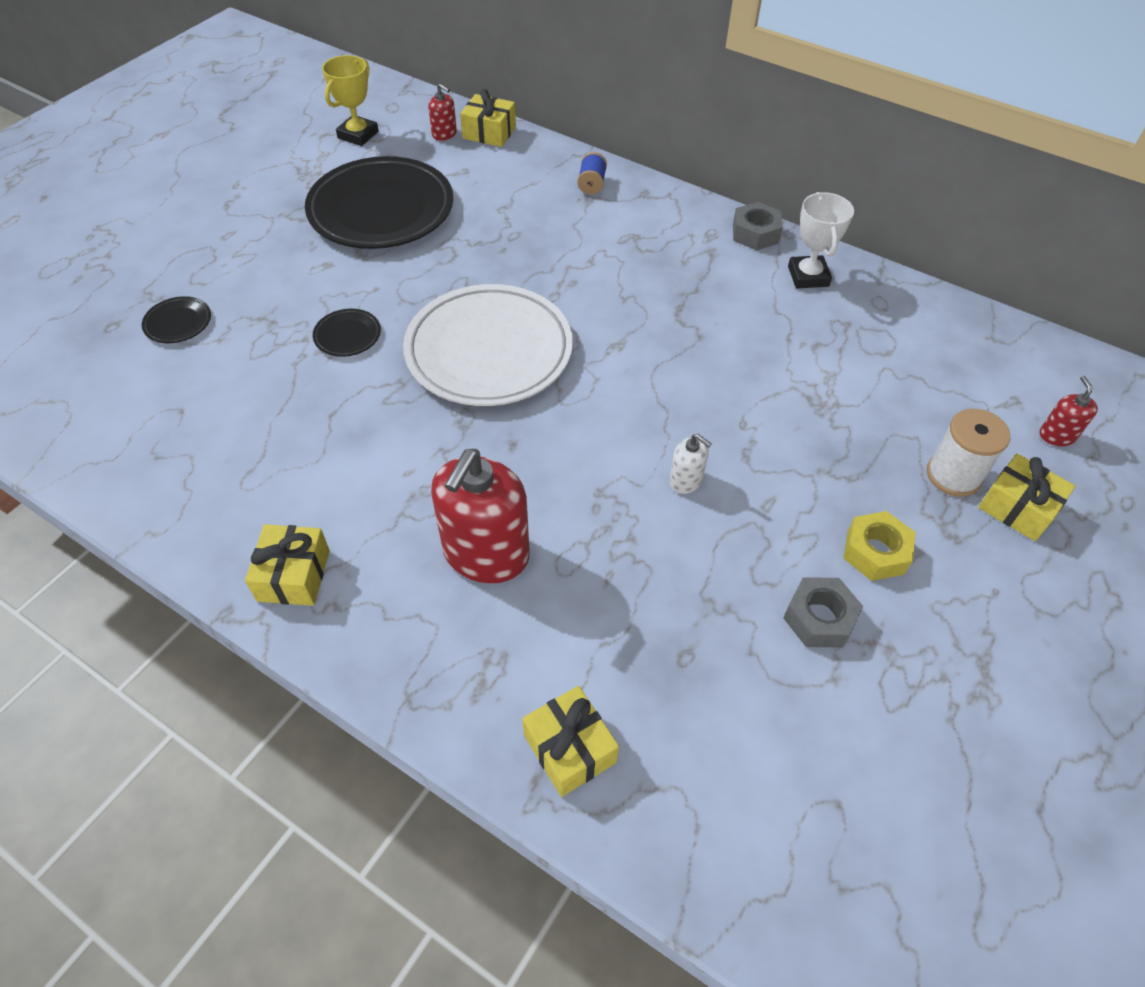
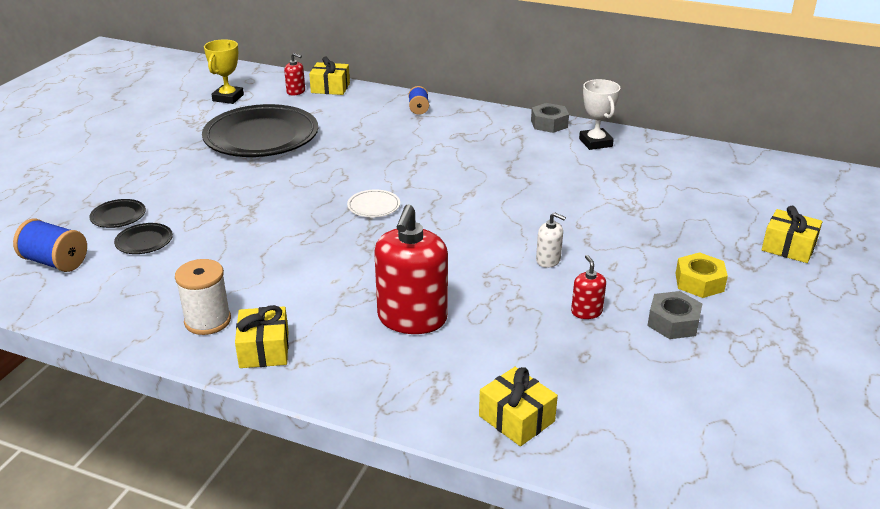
camera: 10 degrees left, 20 degrees down
black plate [313,309,381,357] -> black plate moved to [114,223,173,254]
white plate [403,284,573,406] -> white plate [347,190,400,217], size x0.41
white spool [927,409,1010,497] -> white spool moved to [175,259,231,335]
red soap dispenser [1040,376,1098,446] -> red soap dispenser moved to [571,255,606,319]
none -> blue spool [13,219,87,272]

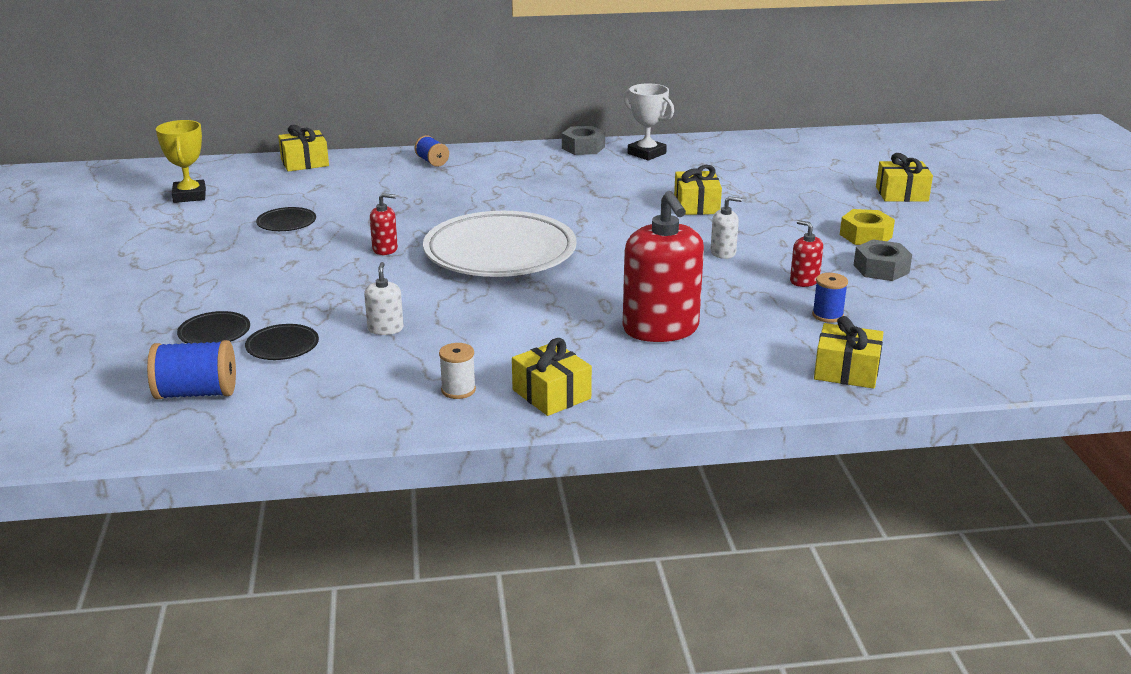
camera: 30 degrees left, 5 degrees down
white spool [175,259,231,335] -> white spool [439,343,476,399], size x0.62
black plate [202,104,318,157] -> black plate [256,207,316,231], size x0.41
red soap dispenser [284,53,305,96] -> red soap dispenser moved to [370,193,398,255]
white plate [347,190,400,217] -> white plate [423,211,577,277], size x2.46
none -> white soap dispenser [364,262,404,335]
none -> yellow gift [674,165,722,215]
none -> blue spool [812,273,848,323]

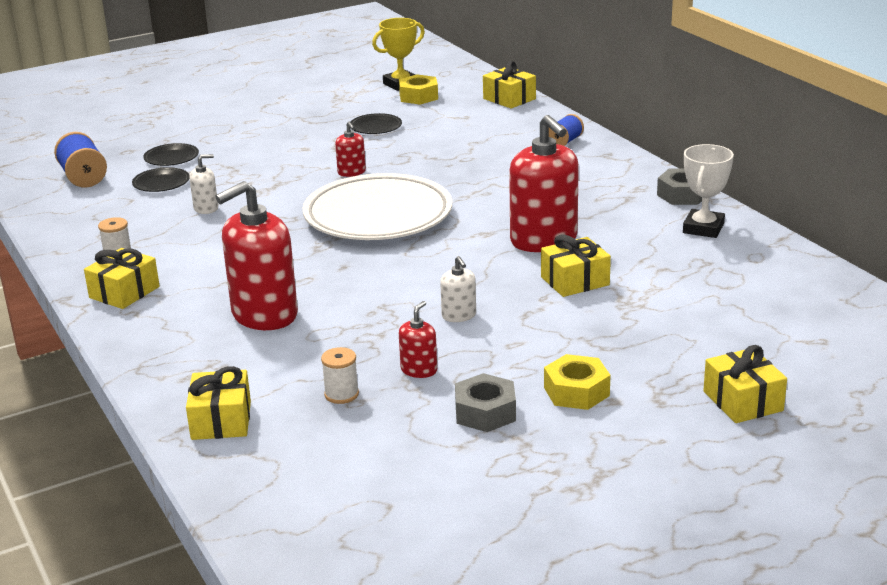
camera: 70 degrees right, 0 degrees up
blue spool [812,273,848,323] -> white spool [321,347,359,404]
none -> yellow nut [399,74,438,105]
none -> red soap dispenser [509,115,579,252]

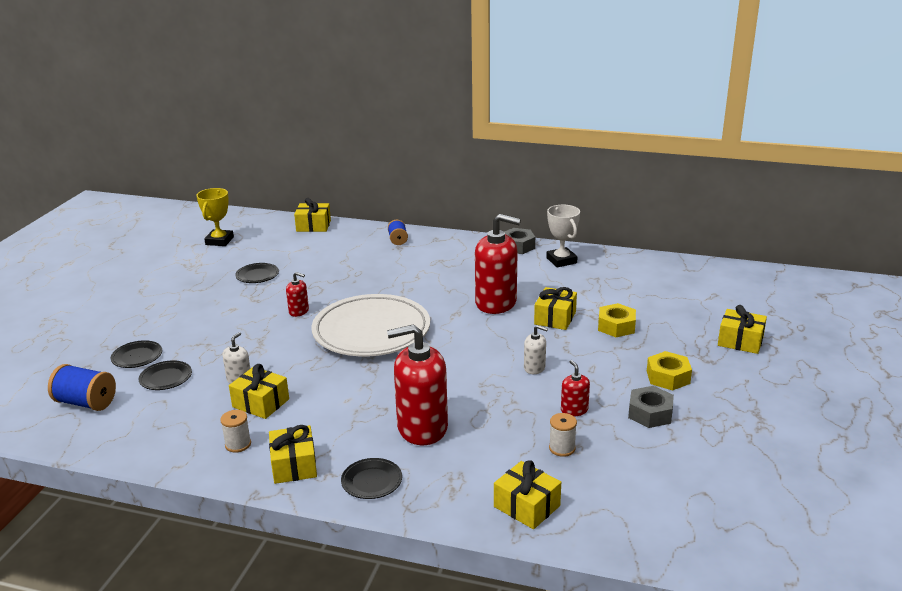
camera: 45 degrees left, 0 degrees up
red soap dispenser [215,181,298,330] -> red soap dispenser turned 75 degrees clockwise [387,324,448,445]
yellow nut [399,74,438,105] -> yellow nut moved to [598,303,636,337]
none -> yellow gift [229,364,289,419]
none -> black plate [341,458,402,499]

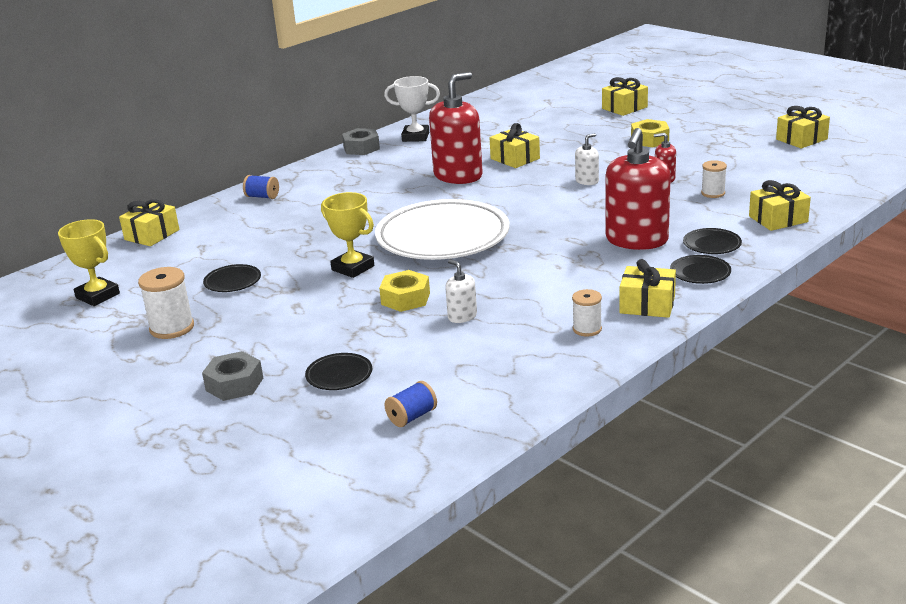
camera: 60 degrees left, 0 degrees up
blue spool [48,364,116,411] -> blue spool [384,381,437,427], size x0.62
black plate [139,360,192,390] -> black plate moved to [683,228,742,254]
yellow gift [229,364,289,419] -> yellow gift moved to [776,106,830,148]
red soap dispenser [286,272,309,317] -> yellow trophy [321,192,374,278]
yellow nut [598,303,636,337] -> yellow nut moved to [379,270,430,312]
grey nut [628,386,674,428] -> grey nut moved to [202,351,263,401]
none -> white spool [138,267,194,339]

